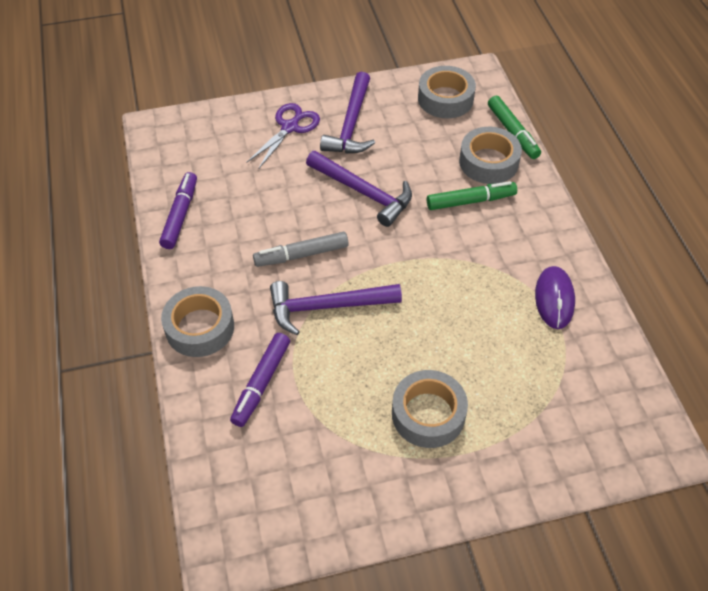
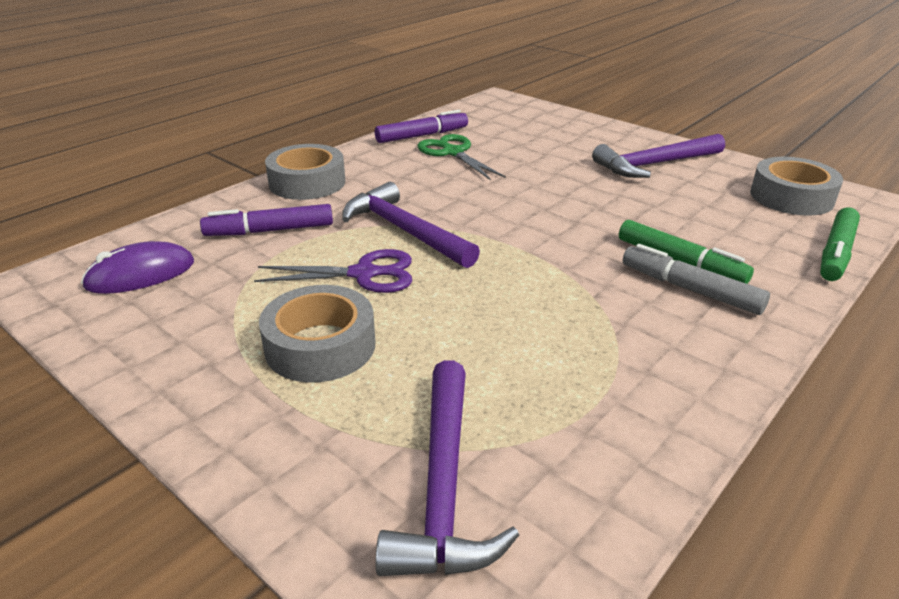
camera: 55 degrees right, 20 degrees down
purple scissors [246,103,320,169] -> purple scissors moved to [254,249,412,293]
grey marker [253,232,349,267] -> grey marker moved to [623,244,770,315]
purple hammer [306,151,412,227] -> purple hammer moved to [376,360,519,576]
grey tape [459,127,522,184] -> none
purple mouse [535,266,575,329] -> purple mouse moved to [81,241,194,294]
none -> green scissors [417,134,506,180]

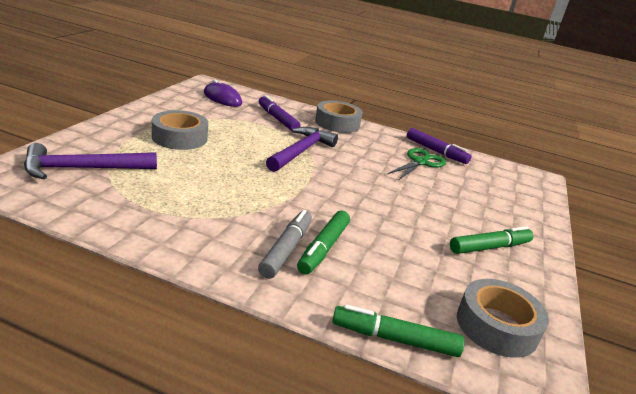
camera: 65 degrees right, 5 degrees down
purple scissors [254,249,412,293] -> none
purple hammer [592,134,725,178] -> green marker [450,226,534,254]

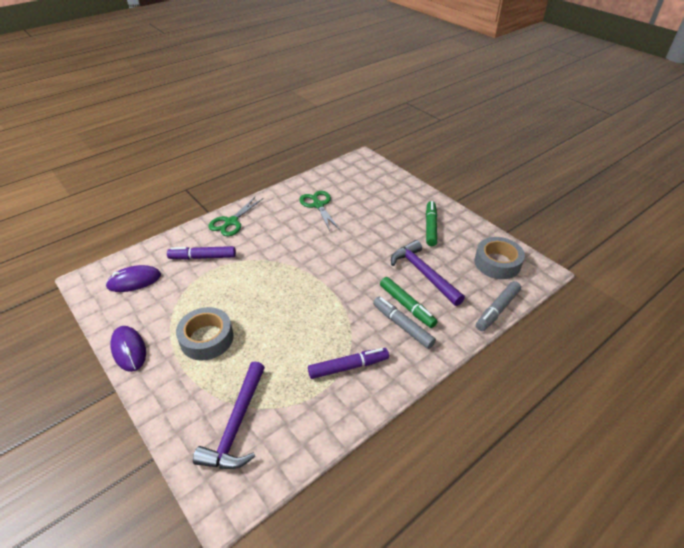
camera: 55 degrees left, 15 degrees up
purple hammer [266,127,338,172] -> purple hammer moved to [391,240,465,306]
grey tape [315,100,363,133] -> green scissors [208,196,263,236]
green marker [332,304,465,357] -> grey marker [476,281,521,331]
purple marker [407,128,471,164] -> purple marker moved to [308,348,389,379]
none -> purple mouse [110,326,146,372]

